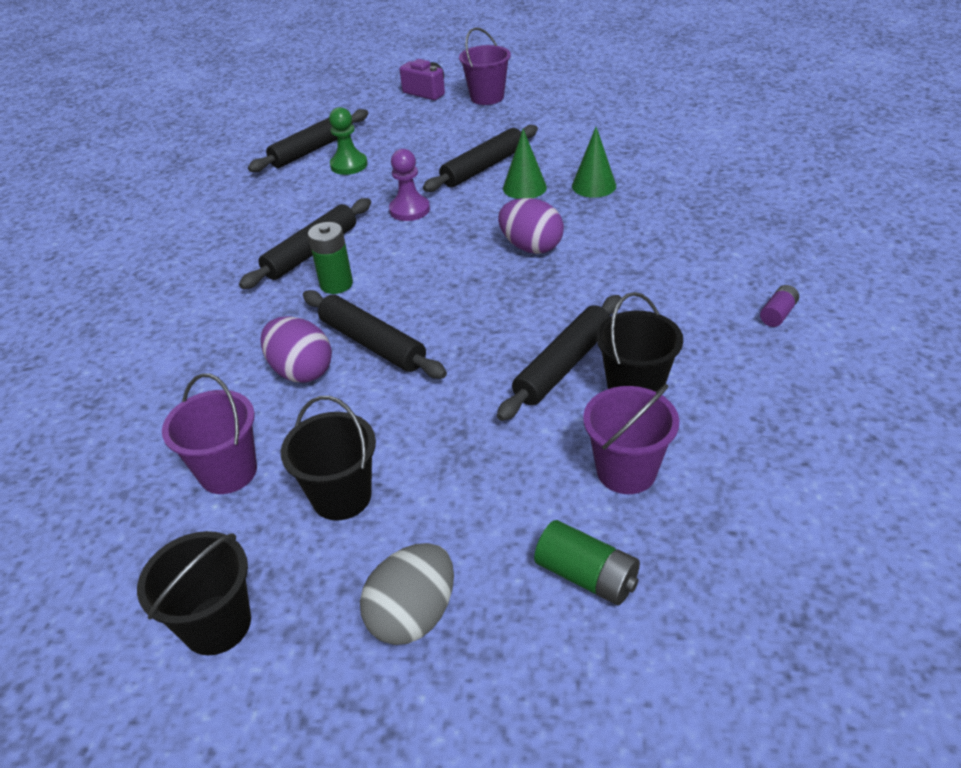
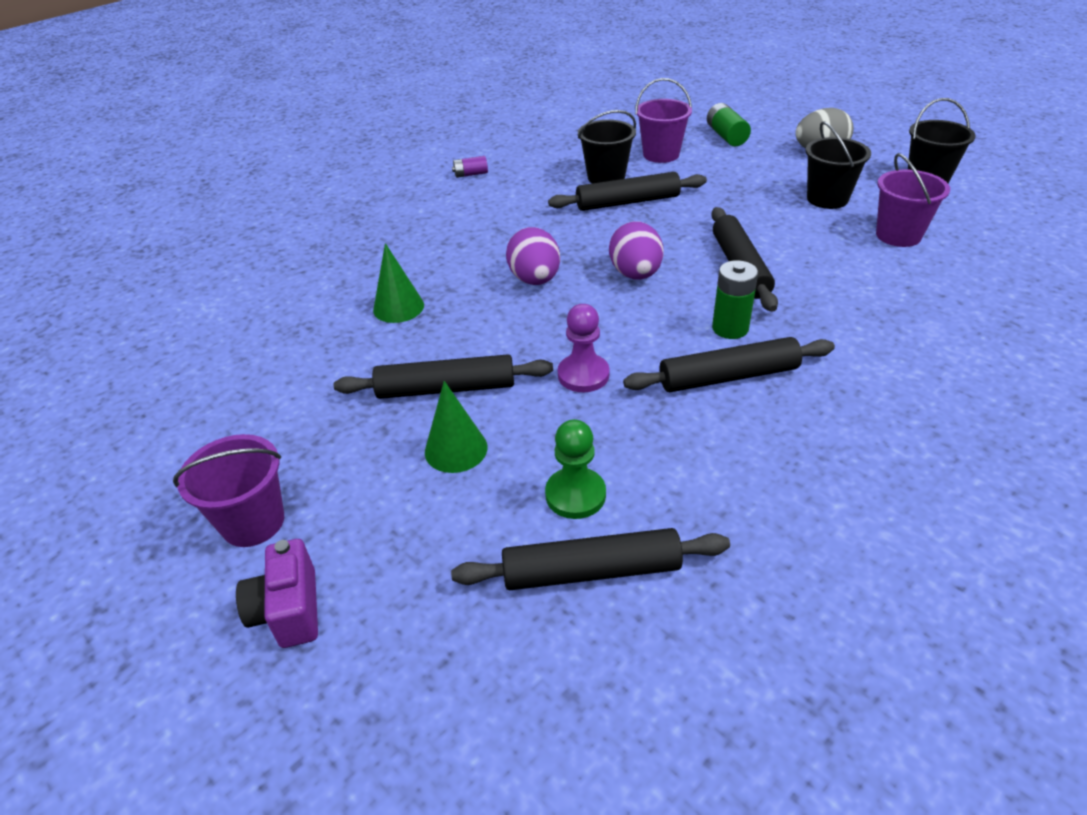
camera: 140 degrees left, 0 degrees up
purple egg [260,316,332,383] -> purple egg moved to [609,221,664,280]
green cone [503,129,547,199] -> green cone moved to [425,381,488,473]

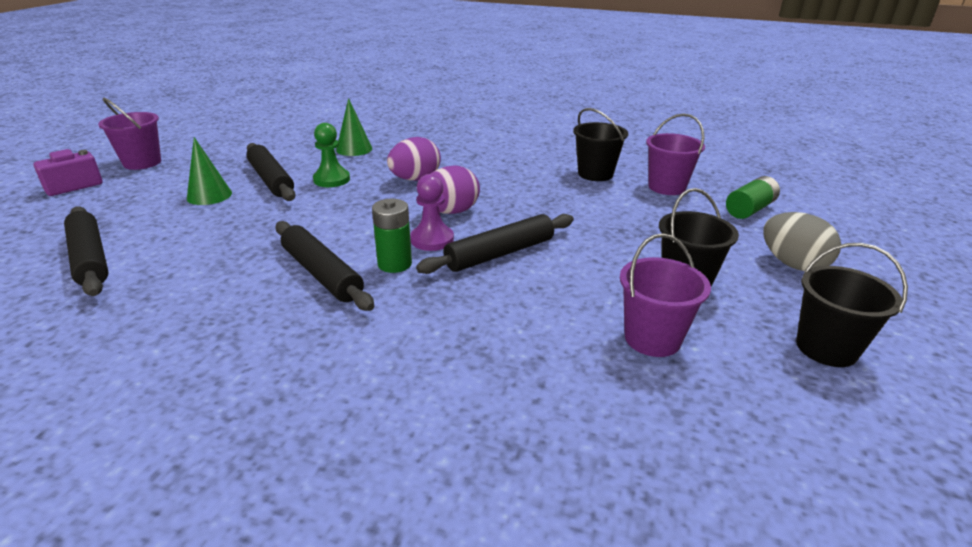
camera: 60 degrees right, 10 degrees down
purple battery [452,156,488,178] -> none
green pawn [545,419,606,519] -> green pawn moved to [313,123,350,187]
black rolling pin [548,172,707,211] -> none
purple pawn [558,304,610,392] -> purple pawn moved to [410,174,454,251]

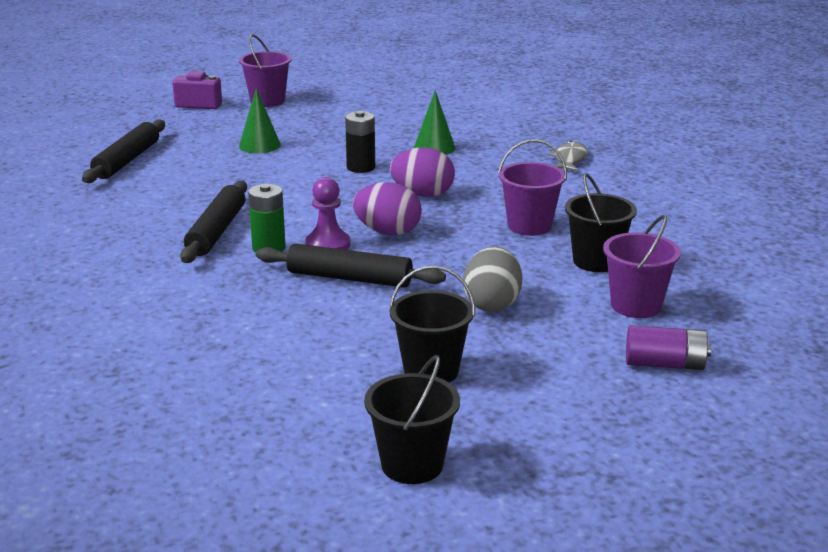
camera: 50 degrees right, 5 degrees down
black rolling pin [246,143,296,201] -> none
green pawn [313,123,350,187] -> black battery [345,111,375,173]
purple bucket [620,233,711,357] -> purple bucket moved to [498,139,567,236]
green battery [726,176,780,219] -> purple battery [626,325,711,370]
grey egg [763,212,841,271] -> grey egg moved to [463,246,523,312]
none -> grey fish [548,141,587,172]

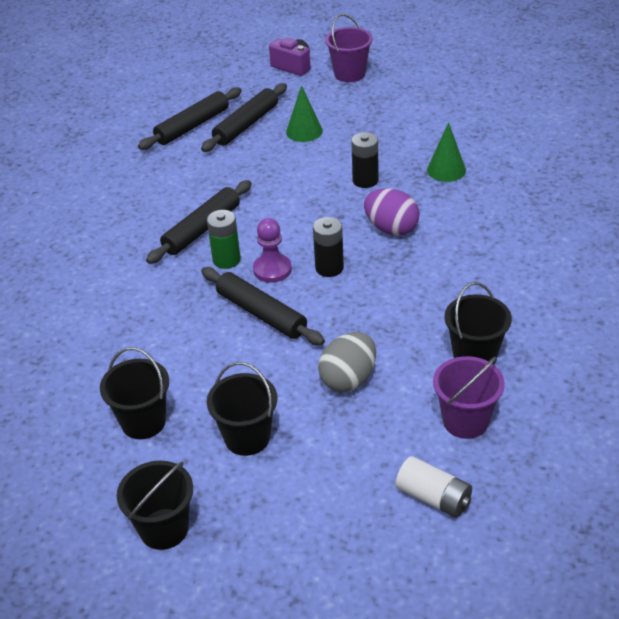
camera: 30 degrees right, 15 degrees up
purple egg [353,182,422,235] -> black battery [313,217,344,277]
purple bucket [498,139,567,236] -> none
grey fish [548,141,587,172] -> none
purple battery [626,325,711,370] -> white battery [396,456,472,518]
none -> black bucket [100,347,169,439]
none -> black rolling pin [201,83,287,152]

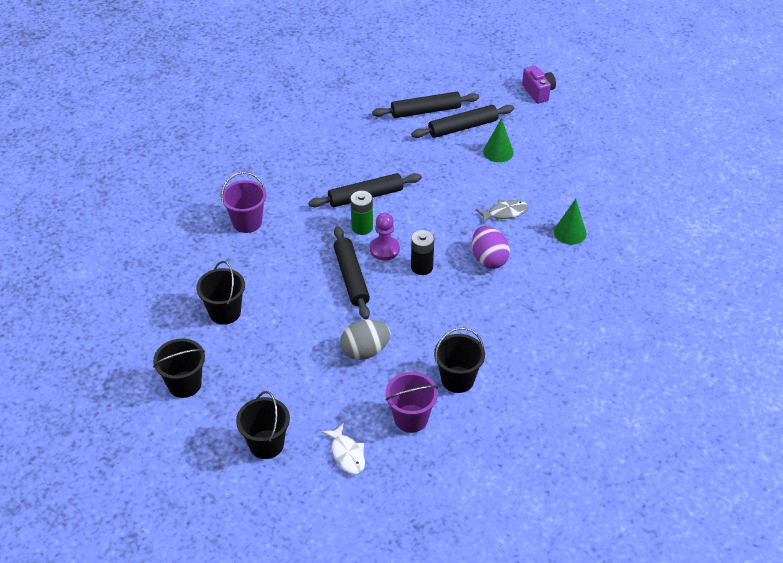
camera: 30 degrees right, 5 degrees up
black bucket [207,362,277,456] -> black bucket moved to [236,391,290,459]
purple bucket [325,14,373,82] -> purple bucket moved to [221,172,266,233]
black battery [351,132,379,188] -> grey fish [476,200,529,224]
white battery [396,456,472,518] -> white fish [322,423,365,475]

